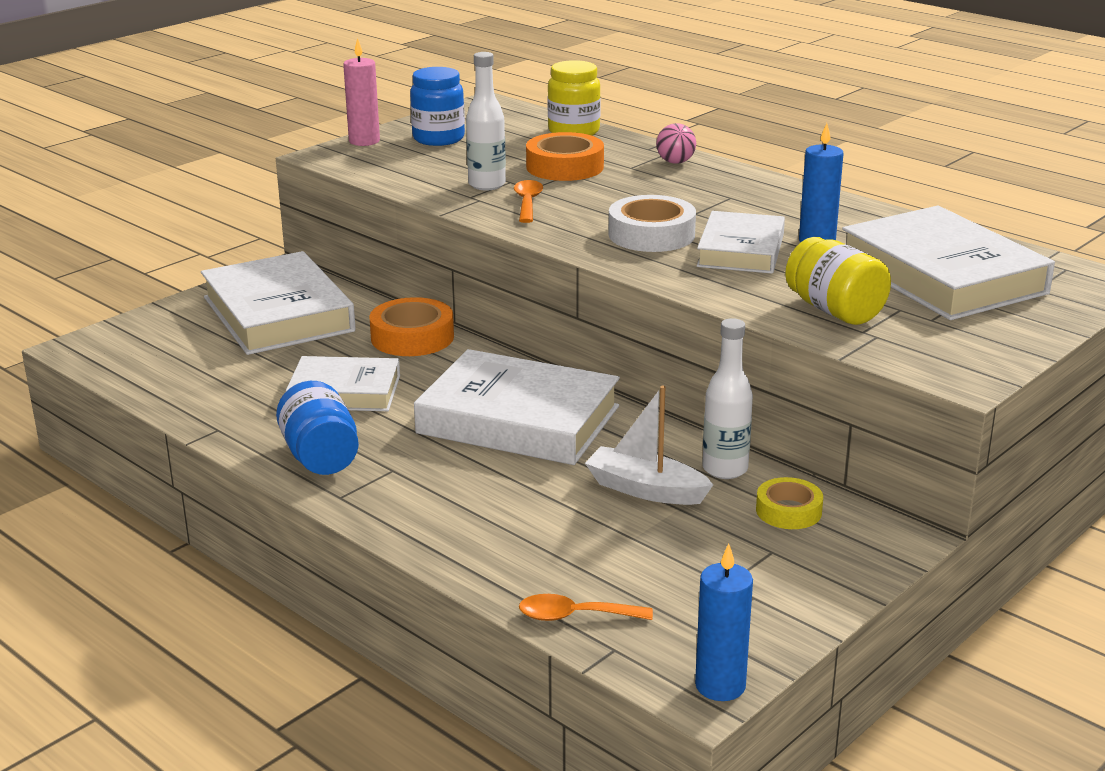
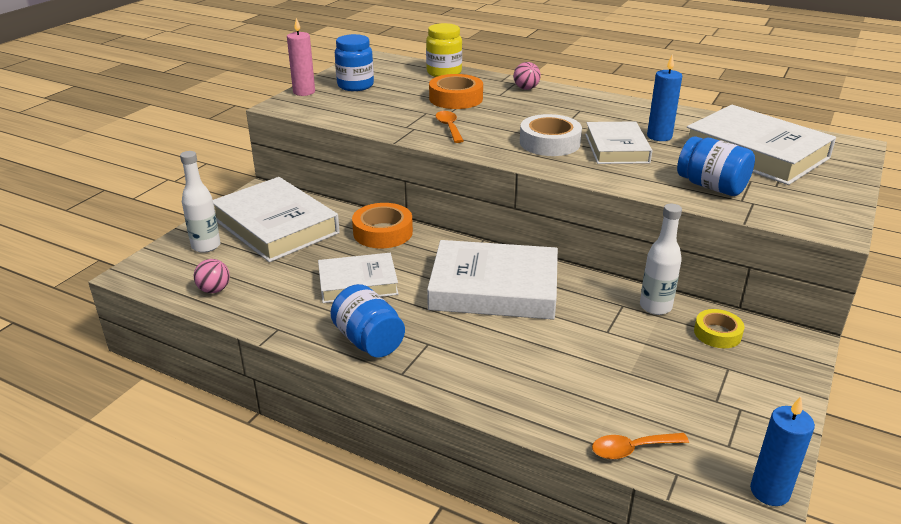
camera: 15 degrees left, 5 degrees up
white bottle [466,52,506,190] -> white bottle moved to [180,151,220,253]
white boat [585,386,713,505] -> none
yellow jar [785,237,891,325] -> blue jar [677,136,755,196]
none -> pink ball [194,259,230,293]

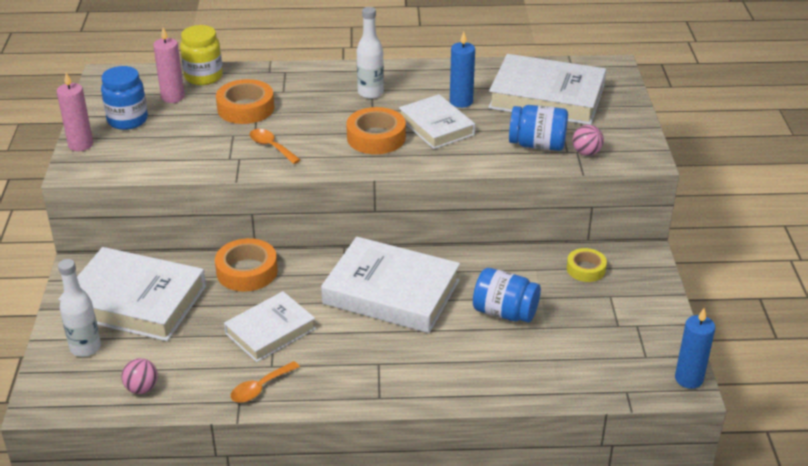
camera: 30 degrees left, 5 degrees up
blue jar [330,284,405,358] -> blue jar moved to [473,268,541,323]
white book [427,240,558,320] -> white book turned 45 degrees clockwise [321,237,460,333]
pink ball [513,62,541,90] -> pink ball moved to [572,125,604,156]
white tape [520,114,582,156] -> orange tape [346,107,406,154]
orange spoon [592,433,689,459] -> orange spoon moved to [231,361,300,403]
white bottle [640,204,682,315] -> white bottle moved to [357,7,384,99]
none -> pink candle [153,27,185,103]

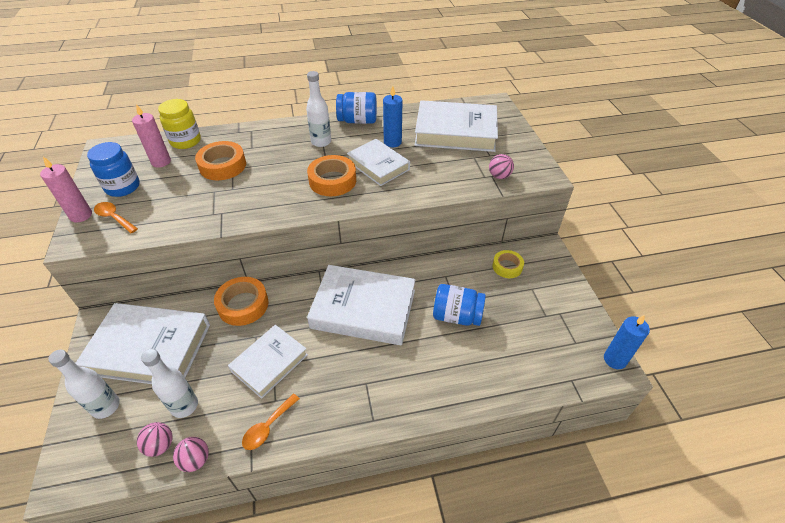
camera: 10 degrees left, 10 degrees up
orange spoon [250,129,301,164] -> orange spoon moved to [94,202,138,233]
blue jar [509,105,568,151] -> blue jar moved to [336,92,377,124]
none -> white bottle [141,349,198,418]
none -> pink ball [173,437,209,472]

